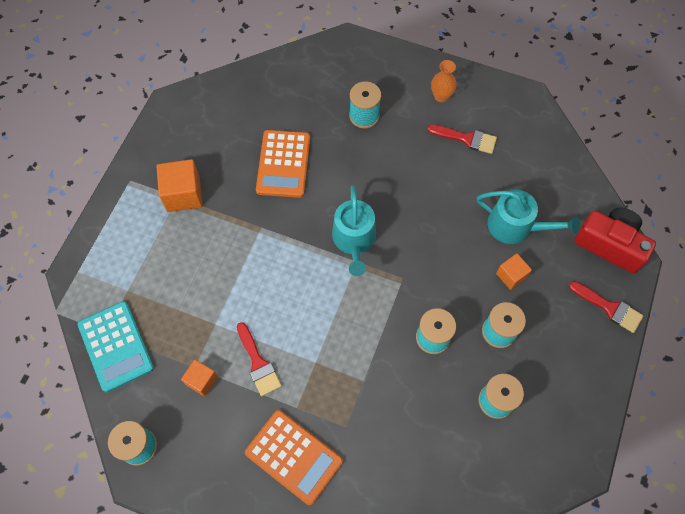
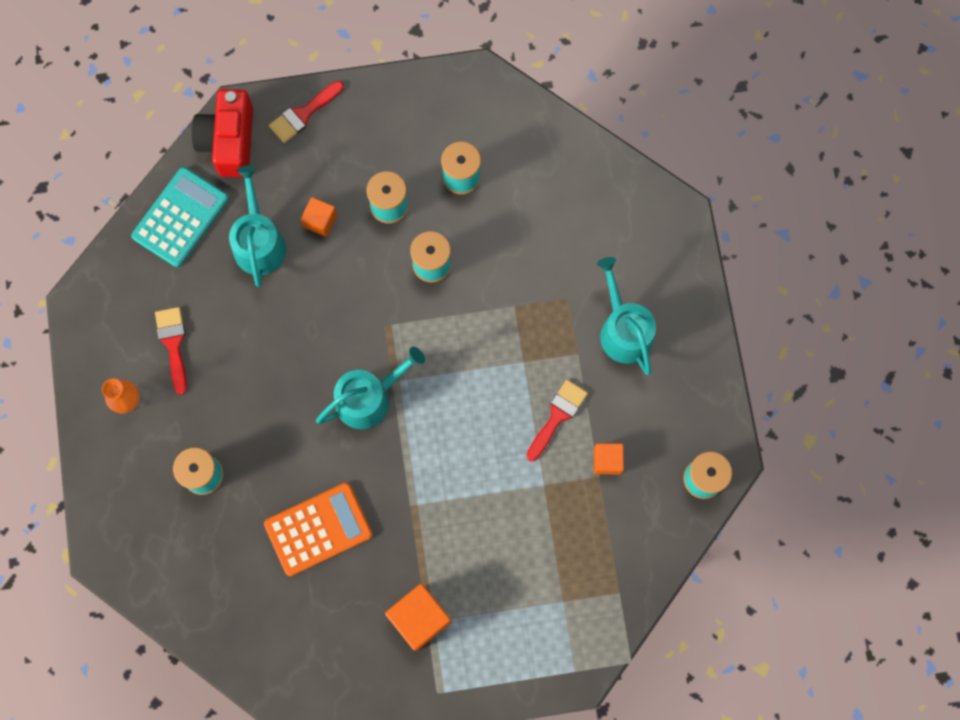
camera: 120 degrees left, 10 degrees up
turquoise calculator [78,301,154,392] -> turquoise calculator moved to [131,167,229,267]
orange calculator [245,410,343,505] -> turquoise watering can [597,257,656,375]
red brush [569,281,644,333] -> red brush turned 135 degrees counterclockwise [269,81,344,143]

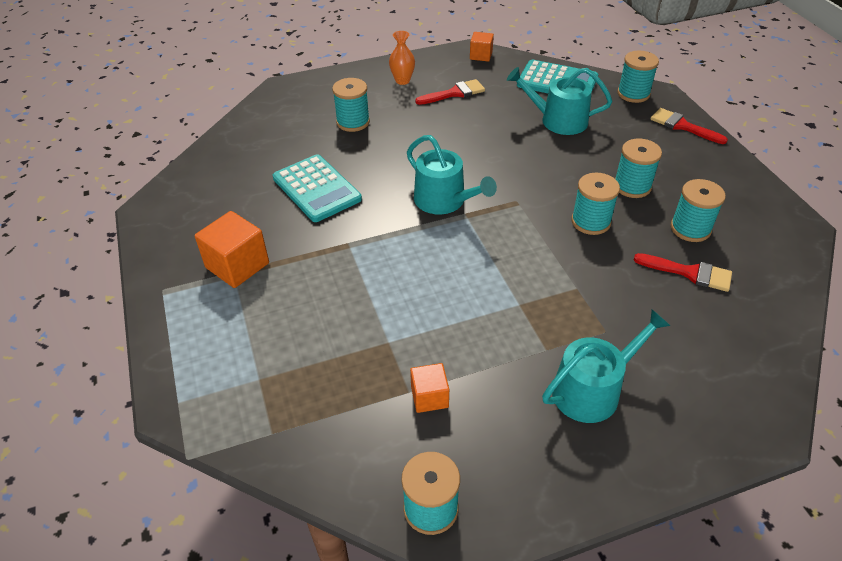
camera: 80 degrees right, 30 degrees down
red camera [191,89,253,177] -> turquoise spool [617,51,659,103]
turquoise watering can [229,166,286,287] -> turquoise watering can turned 150 degrees counterclockwise [507,67,612,135]
orange calculator [264,482,373,576] -> turquoise calculator [273,154,362,222]
orange cube [301,197,337,237] -> orange cube moved to [470,32,494,62]
red brush [526,380,588,461] -> red brush moved to [634,253,732,292]

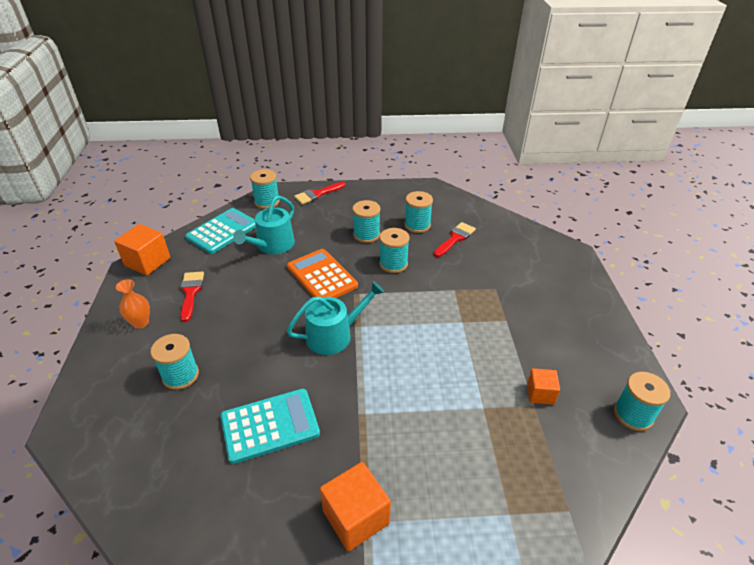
camera: 75 degrees left, 5 degrees down
orange cube [470,32,494,62] -> orange cube [114,224,170,276], size x1.67
turquoise watering can [542,310,671,423] -> none
none -> orange calculator [287,249,358,298]

